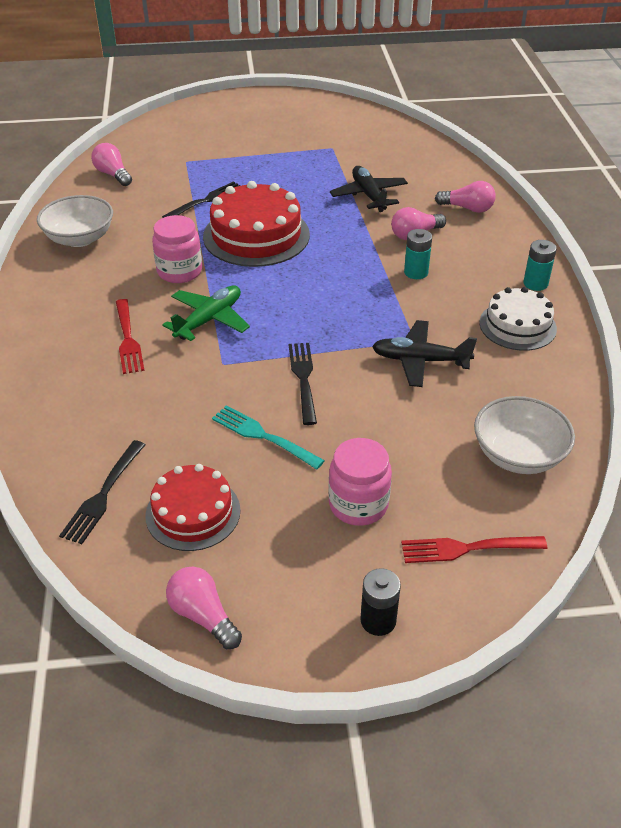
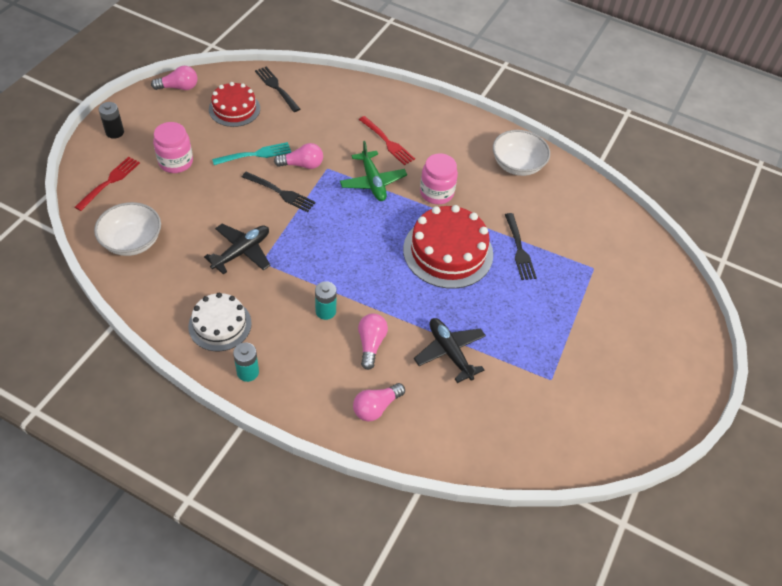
camera: 120 degrees right, 10 degrees up
pink light bulb [91,143,132,186] -> pink light bulb moved to [274,143,323,169]
red fork [116,299,145,374] -> red fork turned 150 degrees counterclockwise [359,116,415,165]
black plane [330,166,408,212] -> black plane turned 135 degrees counterclockwise [414,318,486,383]

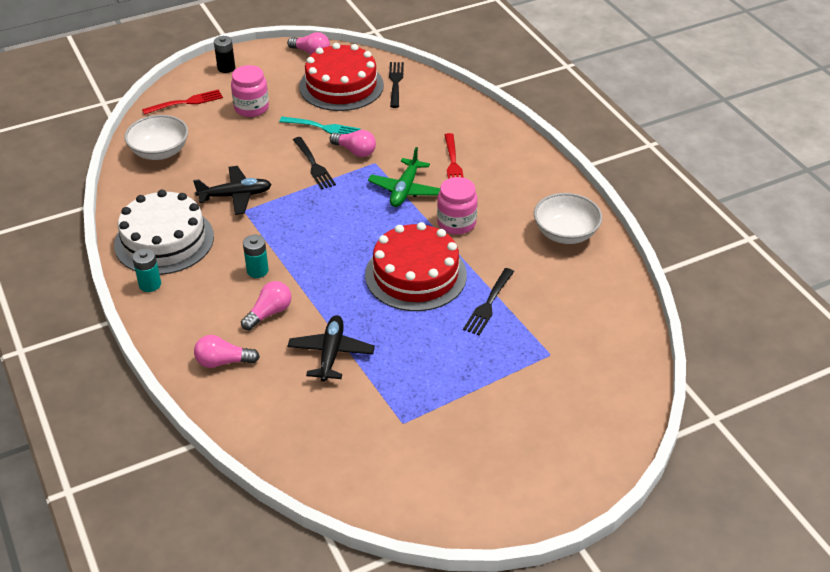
camera: 40 degrees right, 10 degrees down
white cake [188,293,252,351] -> white cake [114,190,214,275], size x1.58
red cake [209,82,260,127] -> red cake [299,43,384,111], size x1.58

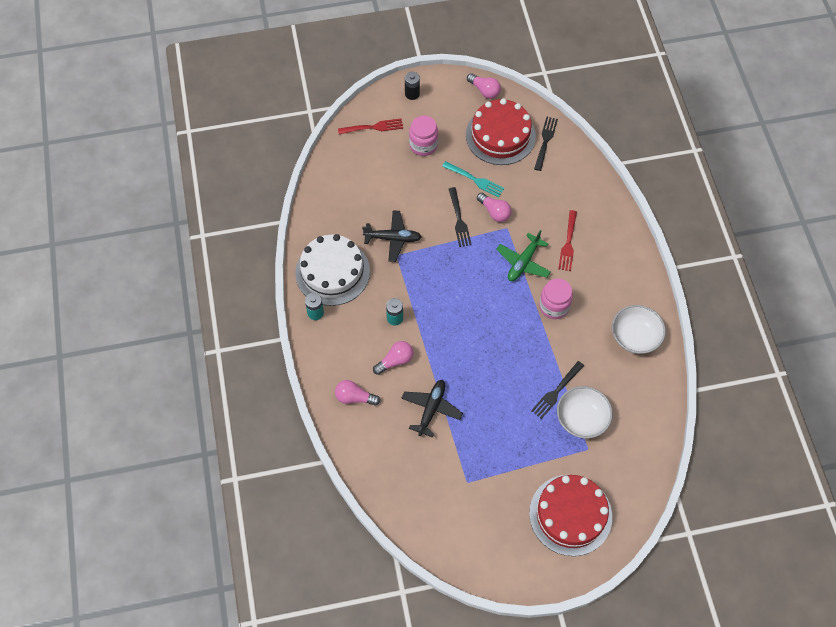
camera: 15 degrees right, 20 degrees up
white bowl [124,115,188,160] -> white bowl moved to [557,386,613,438]
red cake [365,222,467,311] -> red cake moved to [529,475,612,556]

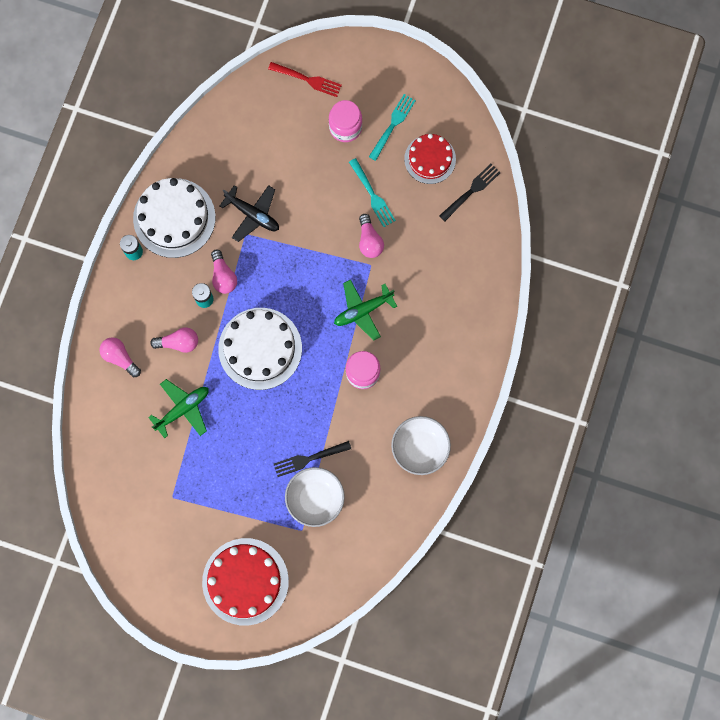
camera: 30 degrees right, 15 degrees up
black plane [401,380,463,438] -> green plane [148,379,209,438]
black battery [405,72,420,100] -> none
black fork [449,187,472,247] -> none
red cake [466,98,536,165] -> red cake [404,134,456,184], size x0.63
pink light bulb [467,73,501,99] -> pink light bulb moved to [211,249,237,294]
red fork [558,210,577,271] -> none
none -> white cake [218,308,302,390]
none -> turquoise fork [369,94,416,161]

